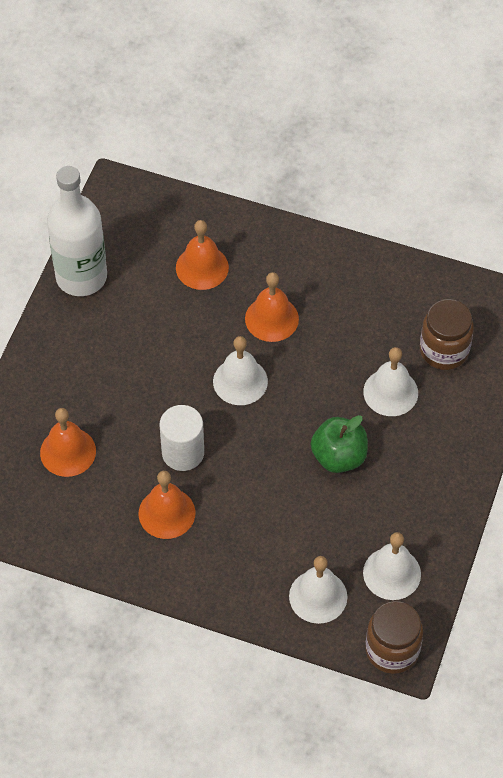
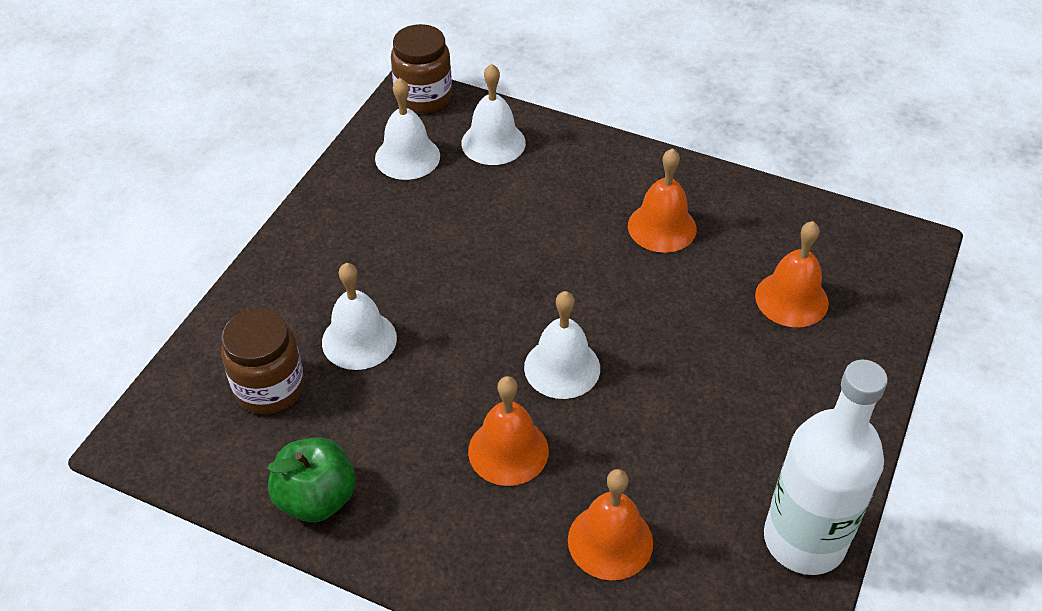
camera: 175 degrees left, 10 degrees down
white cylinder [160,405,204,471] -> none
green apple [311,415,368,473] -> green apple moved to [268,437,356,522]

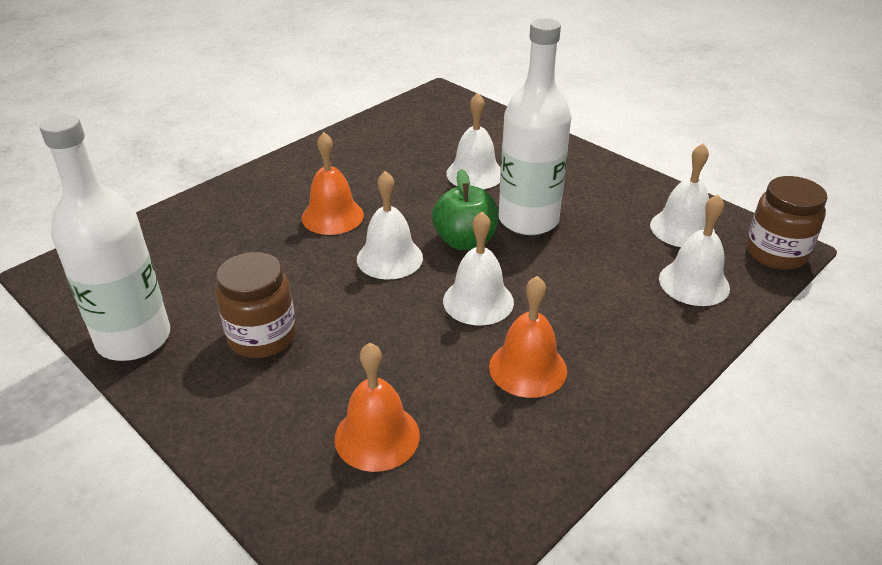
camera: 110 degrees right, 10 degrees down
brown jar [221,309,304,414] -> brown jar moved to [216,252,296,358]
green apple [268,437,356,522] -> green apple moved to [432,169,499,250]
orange bell [568,469,653,580] -> none
none -> white bell [443,212,514,325]
none -> white bottle [499,18,571,235]

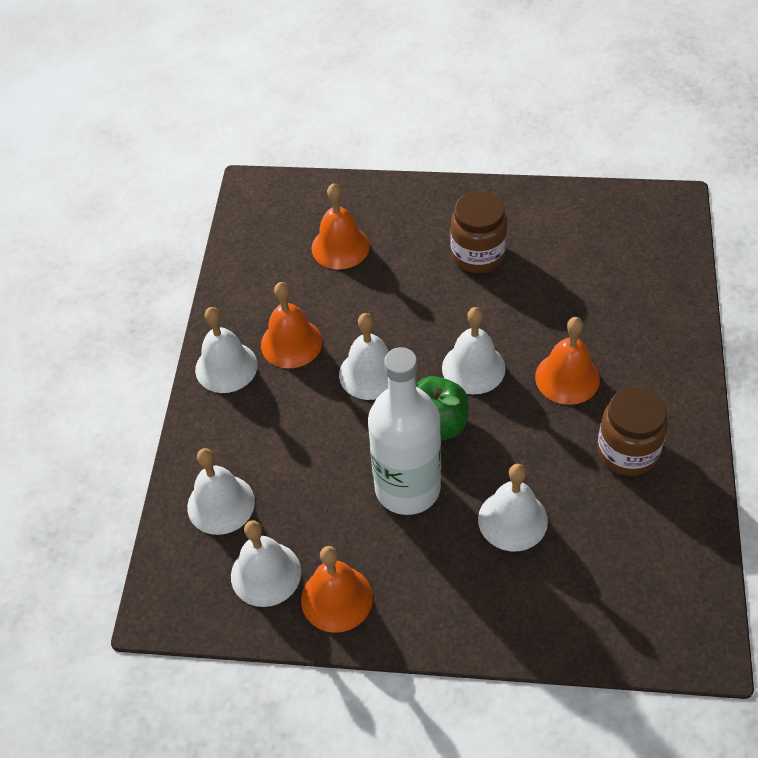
camera: 145 degrees right, 15 degrees up
white bottle [40,114,170,361] -> none
brown jar [746,176,828,270] -> brown jar moved to [597,387,668,476]
none -> white bell [195,307,258,393]
none -> orange bell [301,546,373,633]

